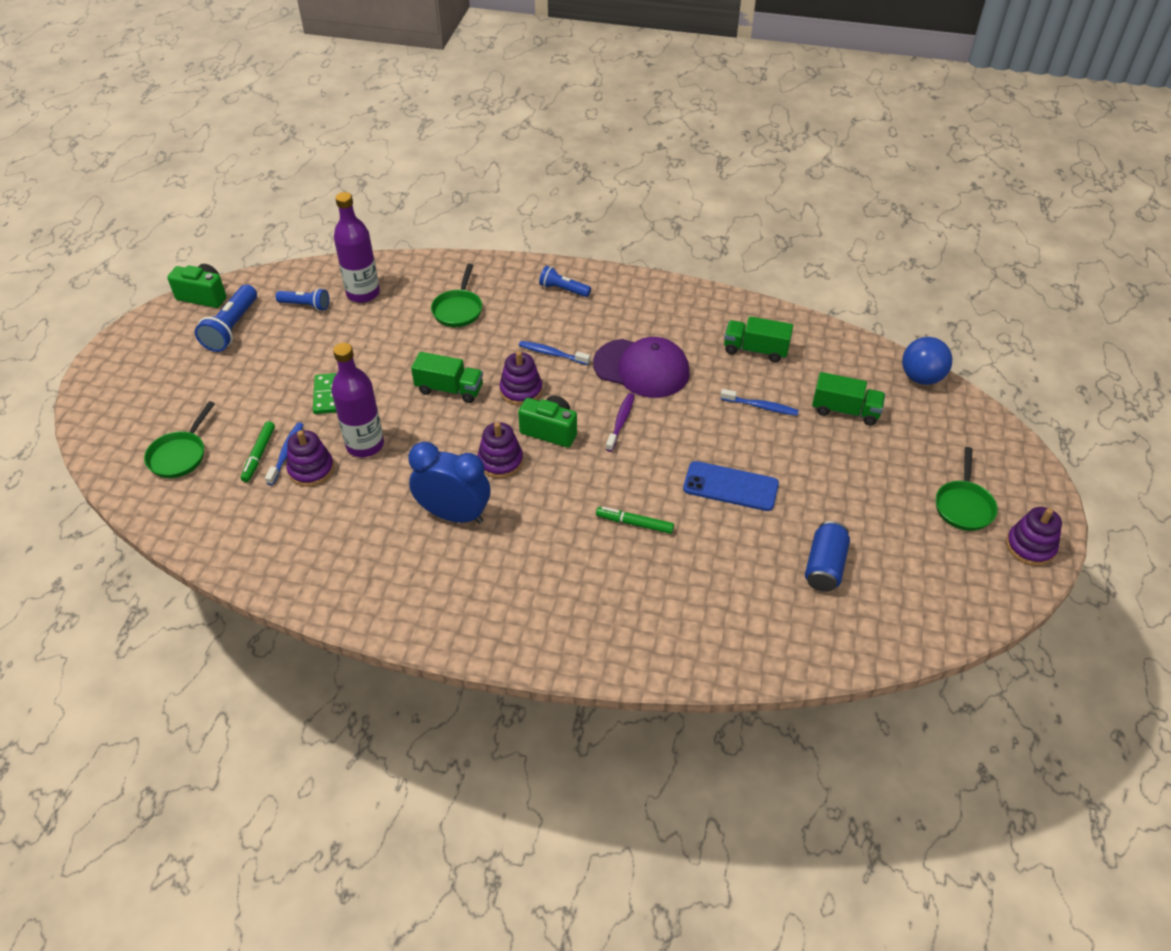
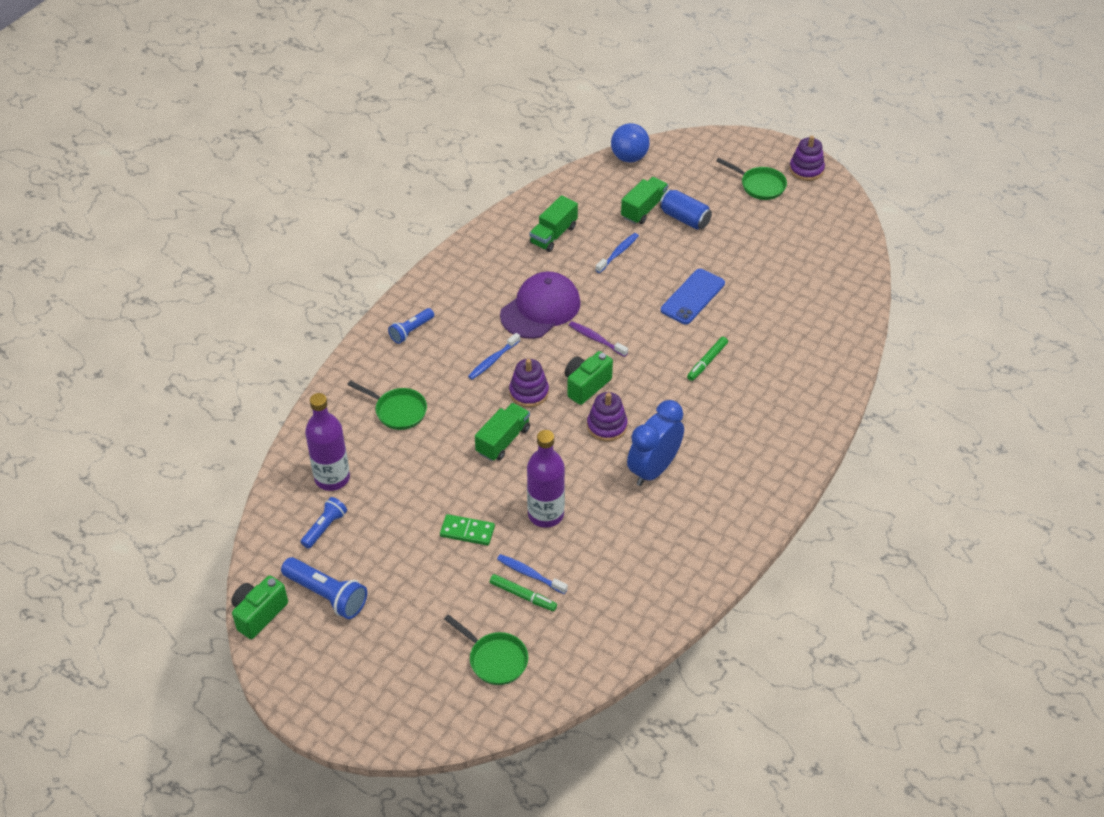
camera: 70 degrees left, 0 degrees up
purple stacking toy [287,430,334,487] -> none
blue can [805,521,850,592] -> blue can moved to [659,189,712,230]

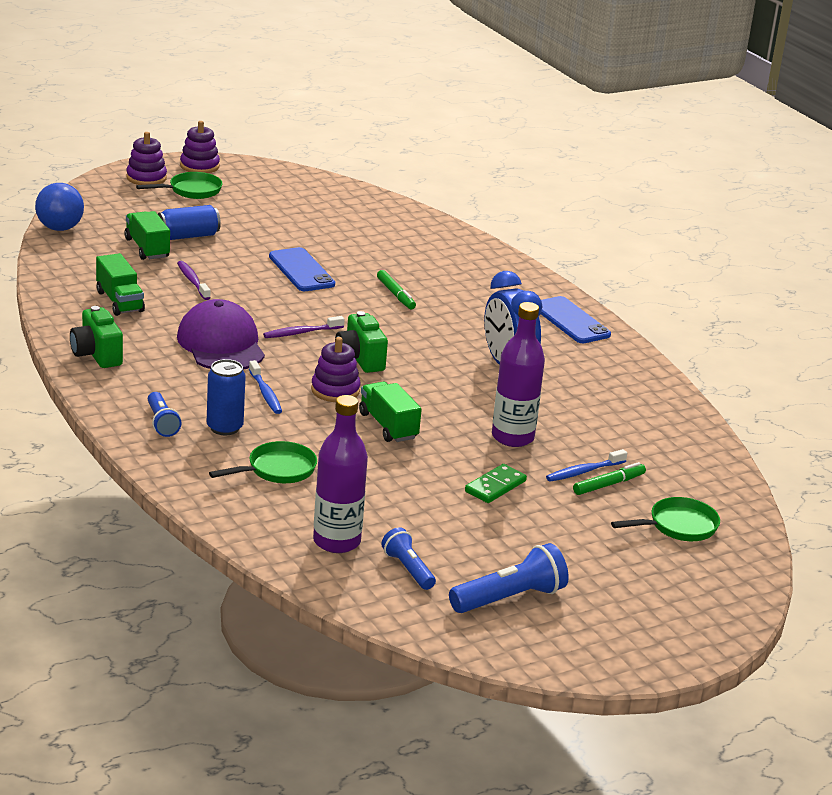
camera: 65 degrees left, 20 degrees down
green camera [232,575,288,639] -> green camera moved to [70,306,123,368]
purple stacking toy [587,392,627,442] -> purple stacking toy moved to [126,132,167,185]
blue toothbrush [596,233,639,273] -> purple toothbrush [177,261,211,300]
none -> blue can [207,359,246,435]
none -> blue phone [541,296,611,343]

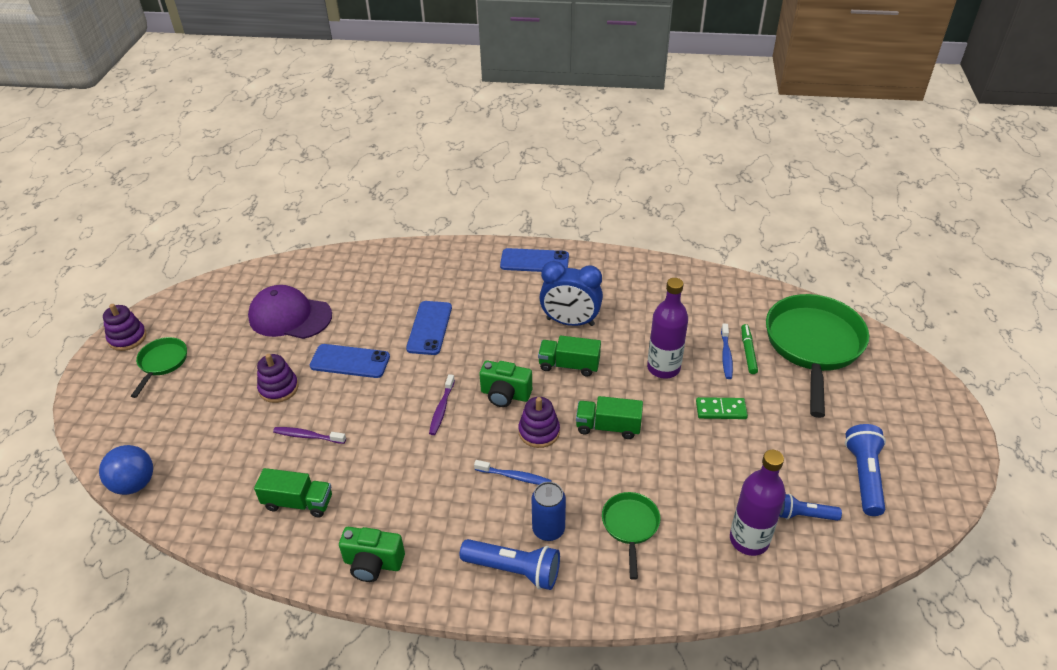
camera: 50 degrees left, 15 degrees up
green truck [124,211,170,260] -> green truck moved to [538,336,601,376]
purple stacking toy [126,132,167,185] -> purple stacking toy moved to [257,354,299,403]
blue flashlight [148,392,182,437] -> blue flashlight [460,539,560,590], size x1.58
blue can [158,205,221,240] -> none
purple cap [177,299,265,370] -> purple cap moved to [248,285,332,339]
green marker [377,270,416,309] -> blue phone [406,301,452,355]
green domino [465,464,527,503] -> green domino turned 75 degrees counterclockwise [696,397,748,419]
green pan [611,497,720,541] -> green pan [766,294,869,418], size x2.05

